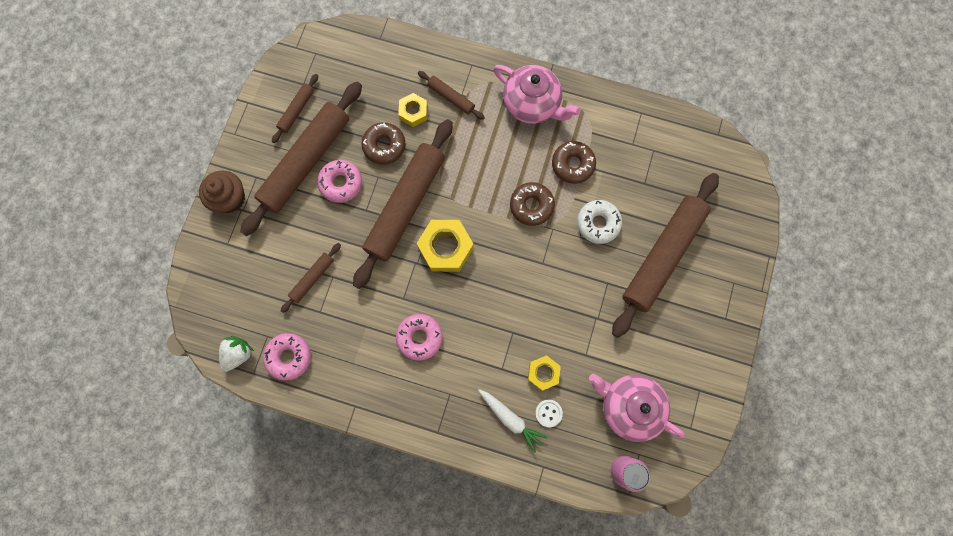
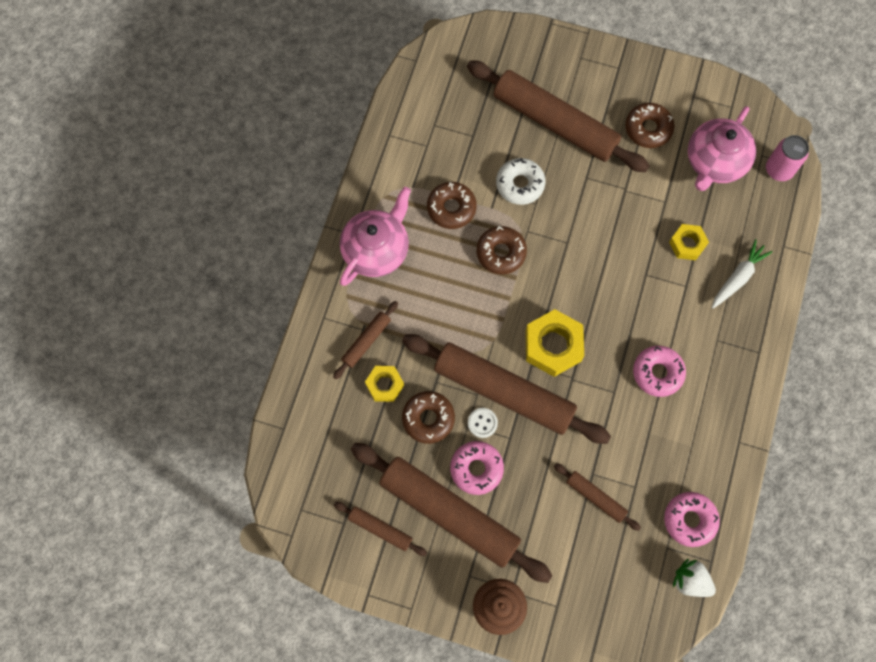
camera: 90 degrees left, 5 degrees down
white button [535,400,563,427] -> white button moved to [468,408,498,438]
none -> brown donut [625,103,674,148]

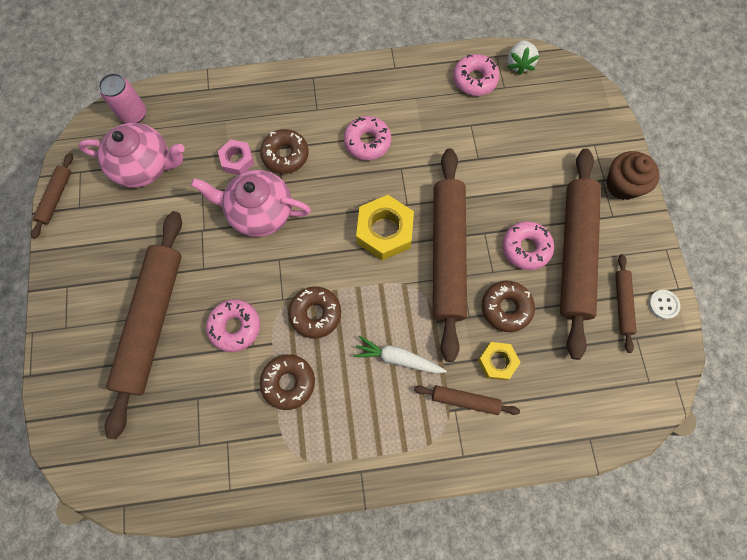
camera: 115 degrees left, 0 degrees up
pink teapot [340,187,411,286] -> pink teapot moved to [191,170,311,237]
white button [468,408,498,438] -> white button moved to [649,290,680,319]
white donut [496,158,545,205] -> pink donut [206,299,260,352]
brown rolling pin [554,463,641,531] -> brown rolling pin moved to [31,153,73,239]
brown donut [625,103,674,148] -> brown donut moved to [260,129,308,174]
yellow nut [669,224,709,260] -> pink nut [218,140,254,175]
white carrot [712,239,773,309] -> white carrot moved to [353,335,447,374]

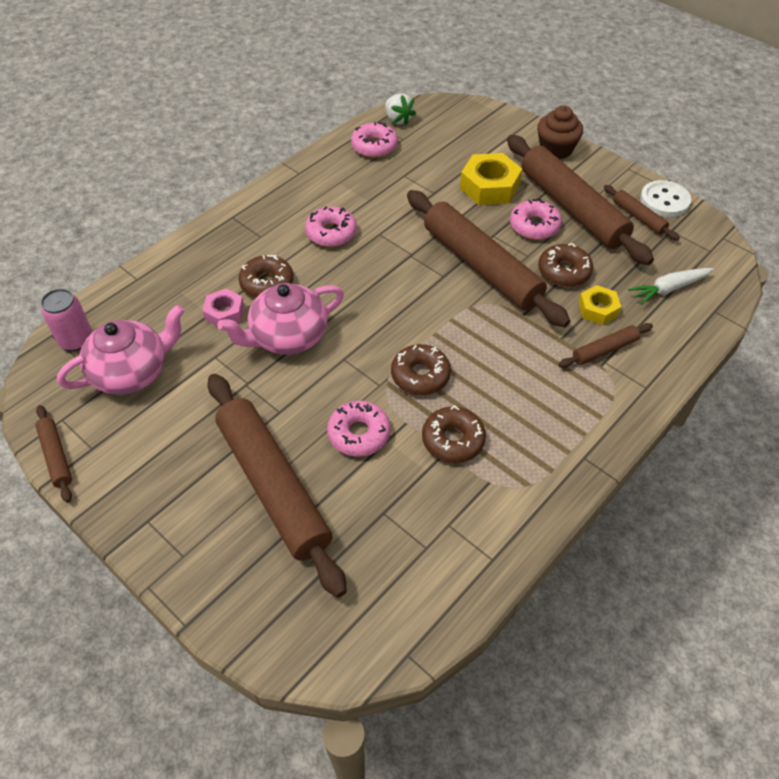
camera: 40 degrees left, 20 degrees down
white carrot [353,335,447,374] -> white carrot moved to [628,268,714,305]
yellow nut [356,195,414,260] -> yellow nut moved to [460,153,522,205]
white button [649,290,680,319] -> white button [640,180,691,217], size x1.71

